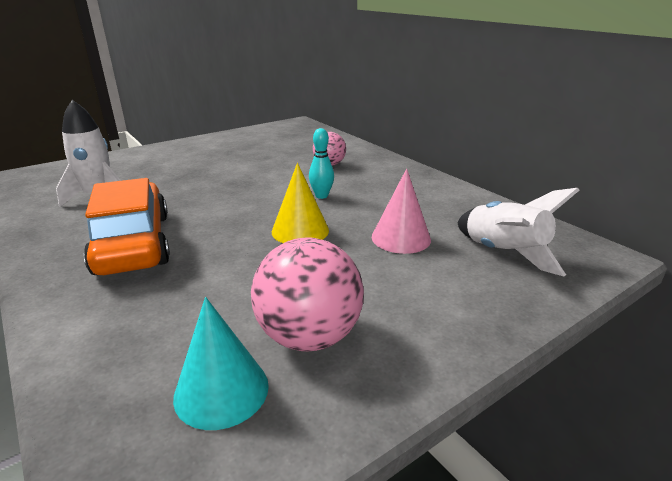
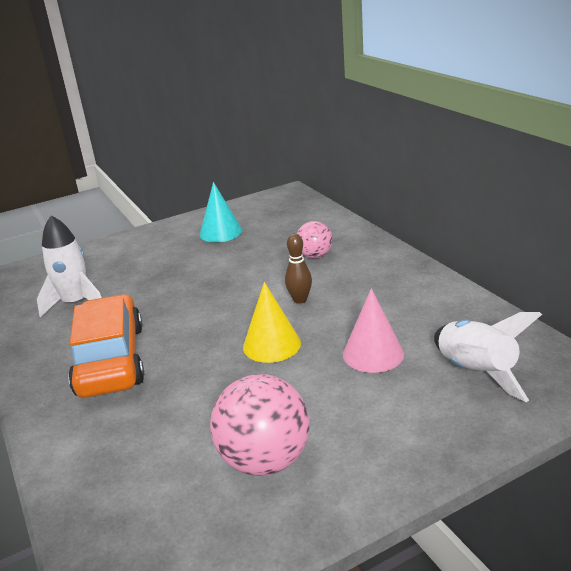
camera: 10 degrees right, 0 degrees up
turquoise cone [173,297,269,430] -> turquoise cone moved to [200,182,243,242]
turquoise bowling pin [309,128,334,199] -> brown bowling pin [285,234,312,304]

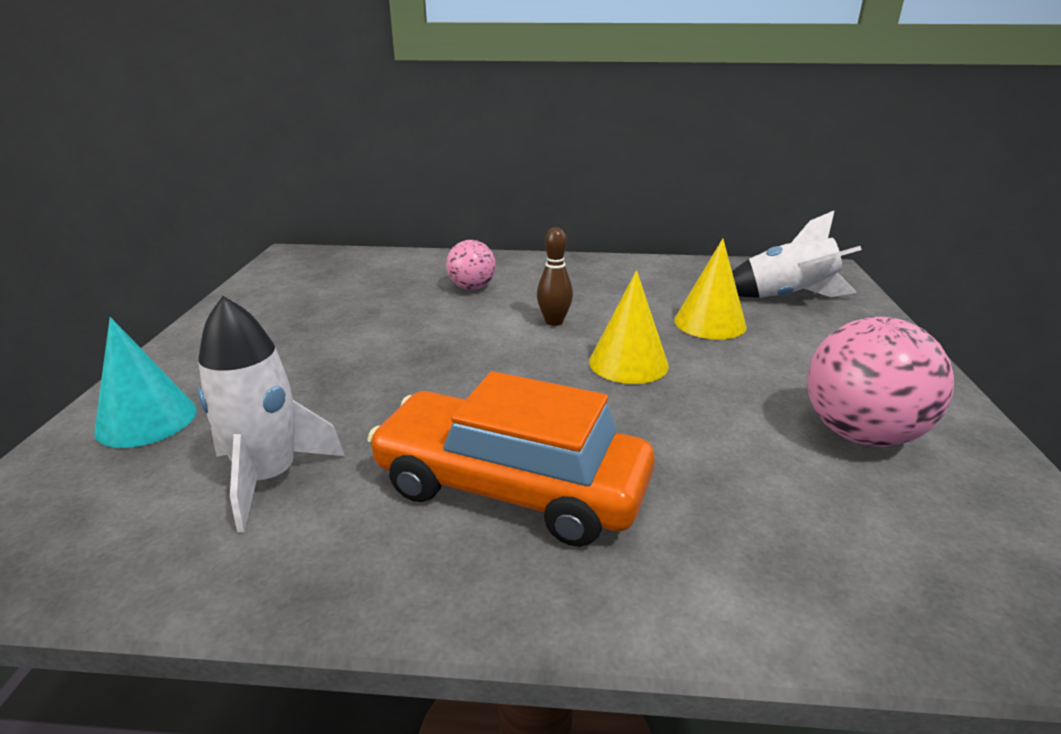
camera: 60 degrees left, 0 degrees up
turquoise cone [200,182,243,242] -> turquoise cone moved to [94,317,196,448]
pink cone [343,288,404,373] -> yellow cone [674,238,747,340]

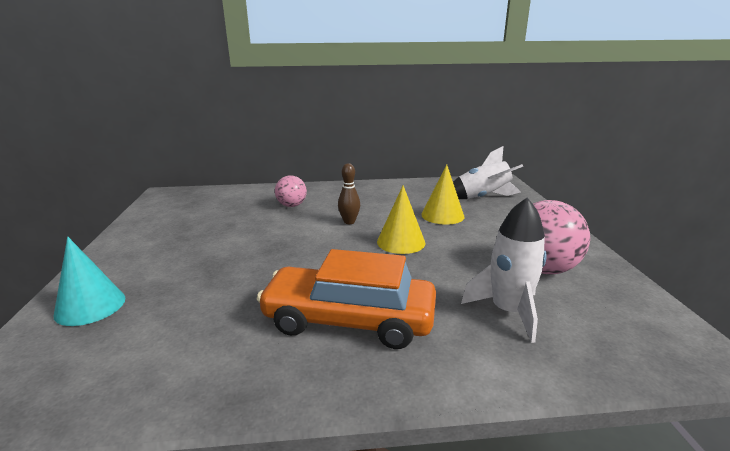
camera: 10 degrees left, 5 degrees down
white rocket [198,296,345,532] -> white rocket moved to [461,197,547,343]

